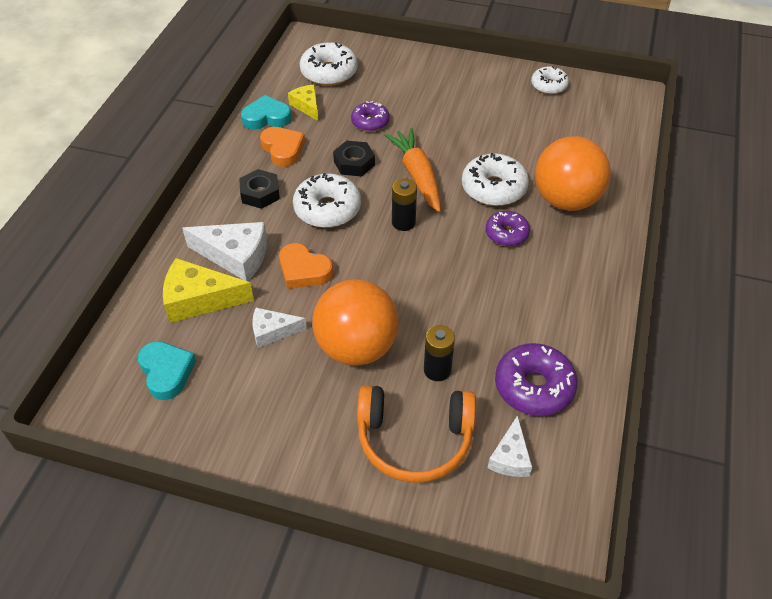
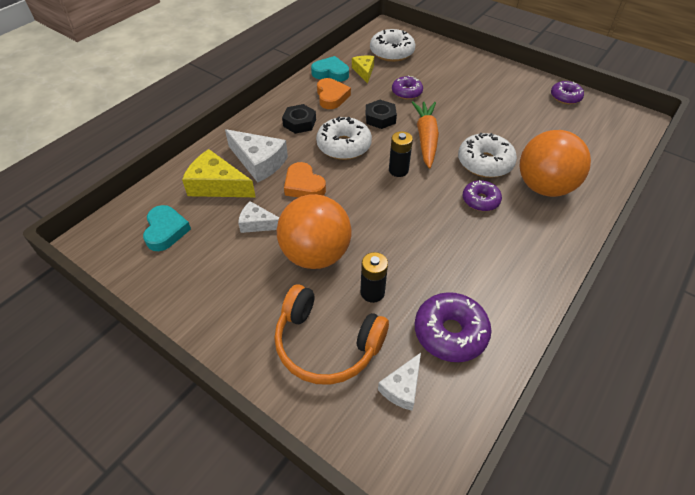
camera: 20 degrees right, 0 degrees up
white donut [531,66,569,94] -> purple donut [551,81,584,104]

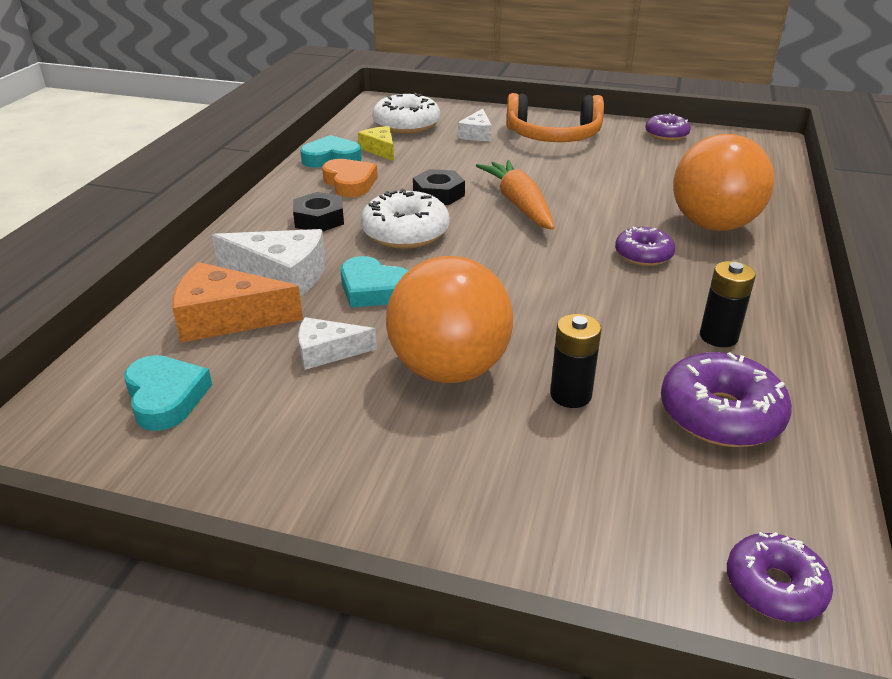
camera: 20 degrees left, 15 degrees down
yellow cheese [182,149,256,197] -> orange cheese [172,262,303,343]
orange headphones [274,285,389,385] -> orange headphones moved to [507,93,604,142]
orange heart [284,162,326,198] -> turquoise heart [341,256,408,308]
white cheese [378,353,421,411] -> white cheese moved to [458,108,492,141]
black battery [389,131,413,177] -> black battery moved to [700,261,756,347]
purple donut [392,75,423,100] -> purple donut moved to [727,532,833,622]
white donut [458,133,517,178] -> none

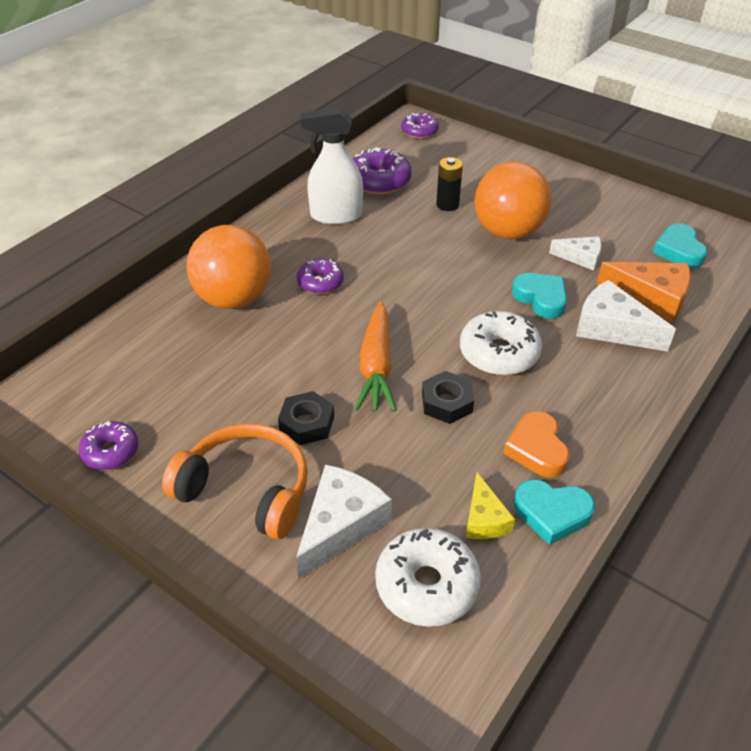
camera: 160 degrees left, 10 degrees up
black nut [293,192,344,232] -> black nut moved to [278,391,334,445]
white cheese [458,108,492,141] -> white cheese [296,464,392,579], size x1.66
black battery [700,261,756,347] -> white spray bottle [301,108,363,225]

